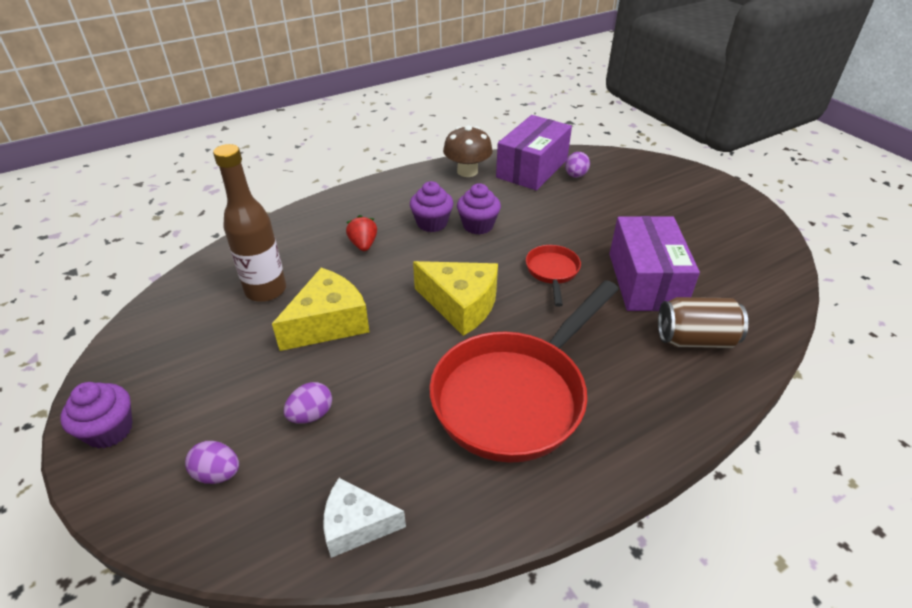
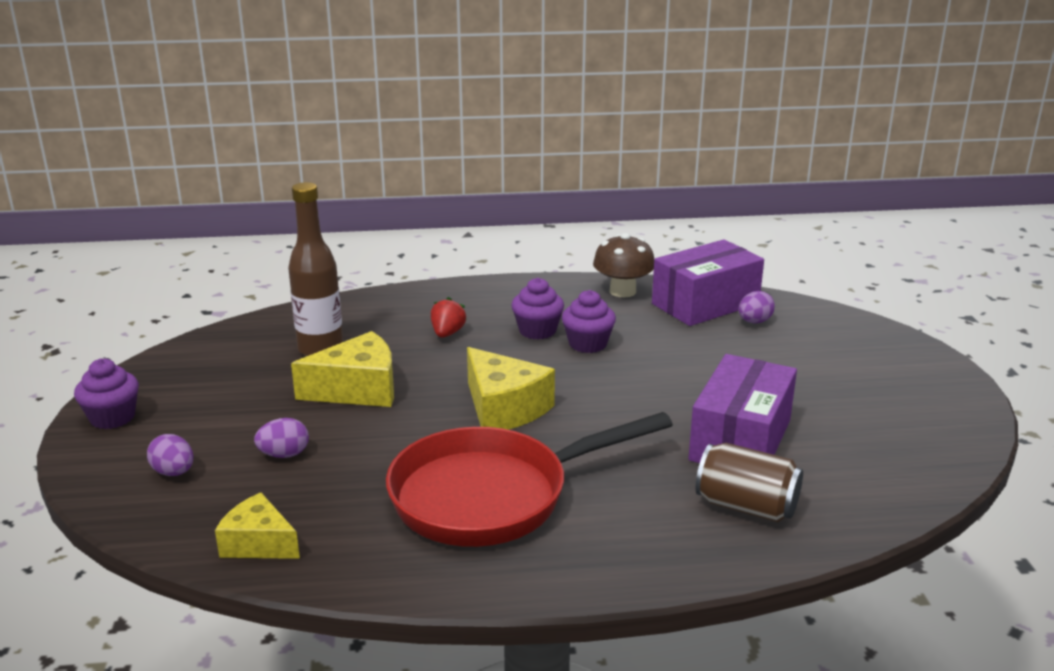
camera: 25 degrees right, 15 degrees down
white cheese [324,478,406,558] -> yellow cheese [215,492,300,559]
red pan [526,245,581,307] -> none

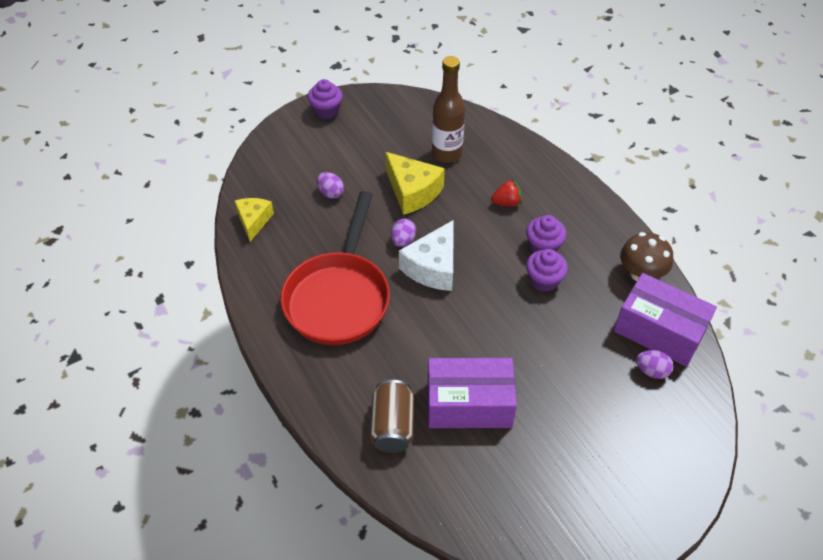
camera: 65 degrees right, 25 degrees up
purple egg [147,434,193,476] -> purple egg moved to [391,219,416,247]
red pan [386,412,673,547] -> red pan turned 120 degrees counterclockwise [280,191,390,345]
yellow cheese [467,347,555,430] -> white cheese [399,220,454,291]

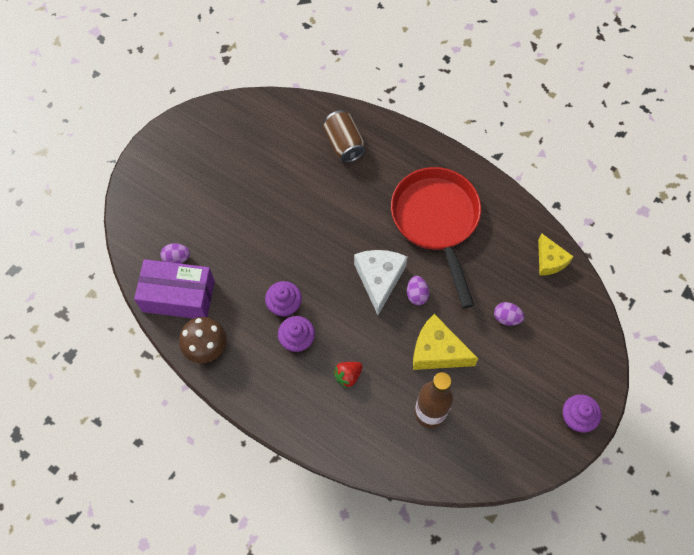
camera: 155 degrees right, 15 degrees up
purple box [428,358,517,428] -> none

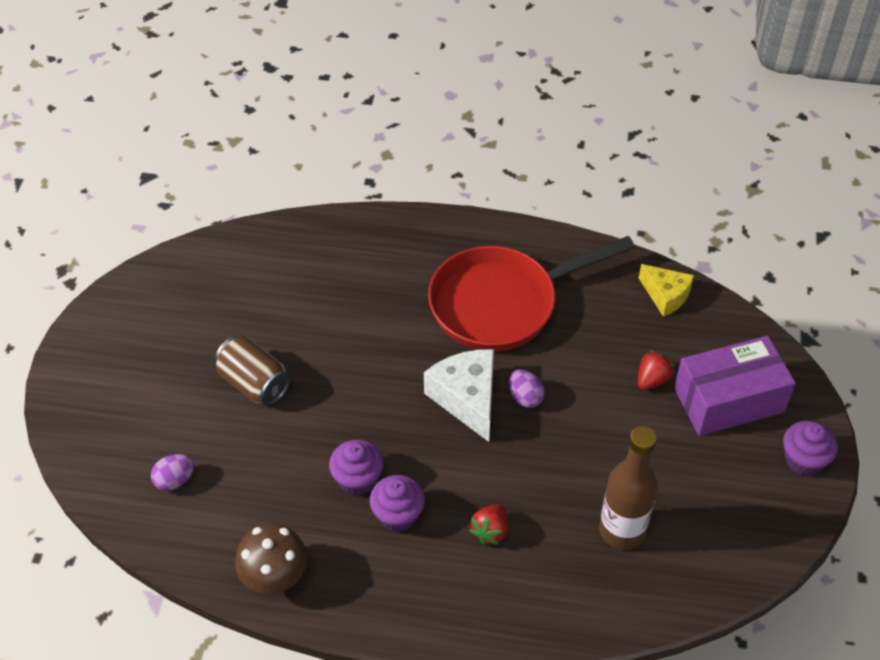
camera: 25 degrees left, 15 degrees down
purple box [134,259,215,319] -> purple box moved to [674,336,796,436]
brown can [323,110,365,163] -> brown can moved to [214,336,291,406]
red pan [391,167,481,308] -> red pan turned 75 degrees counterclockwise [428,236,635,352]
yellow cheese [413,314,479,370] -> none
purple egg [494,302,524,326] -> red strawberry [638,350,675,390]

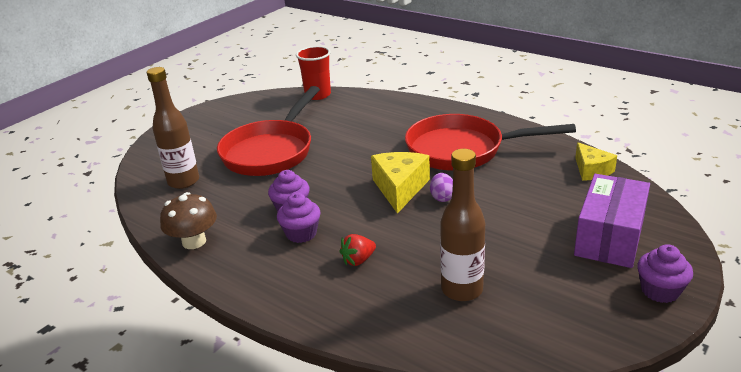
camera: 30 degrees right, 20 degrees down
purple egg [151,454,194,491] -> brown bottle [147,67,199,189]
brown can [214,336,291,406] -> red pan [217,86,320,176]
white cheese [424,349,494,442] -> yellow cheese [371,152,430,214]
red strawberry [638,350,675,390] -> none
purple box [674,336,796,436] -> purple box turned 75 degrees counterclockwise [574,174,650,268]
none -> red cup [296,46,331,100]

